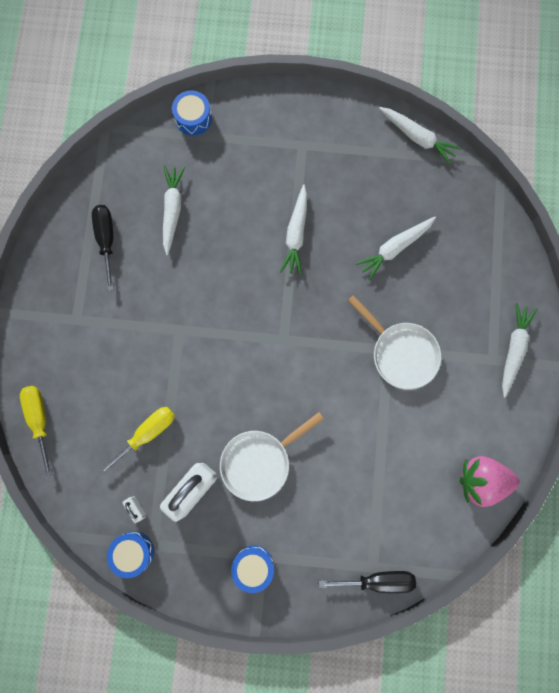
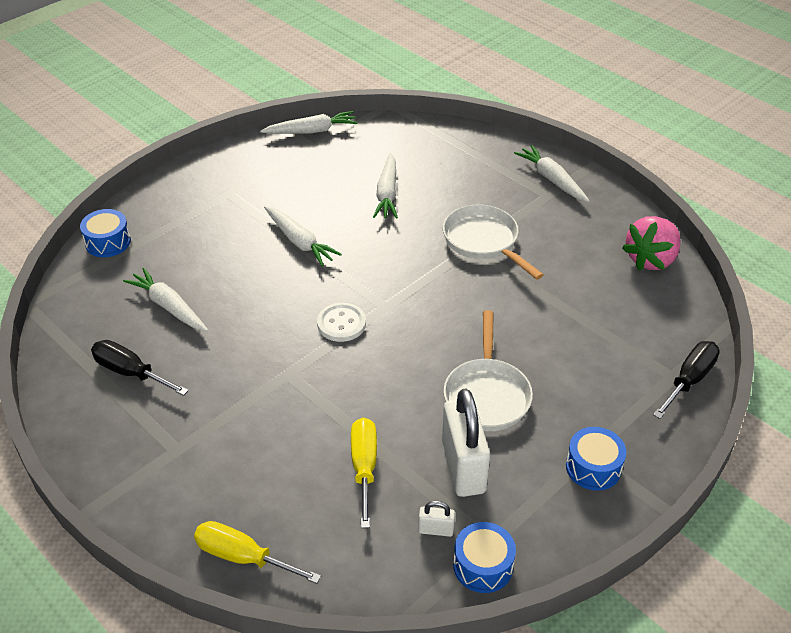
camera: 50 degrees left, 35 degrees down
white pan [348,295,441,390] -> white pan turned 120 degrees counterclockwise [443,205,544,280]
none -> white button [317,303,366,342]

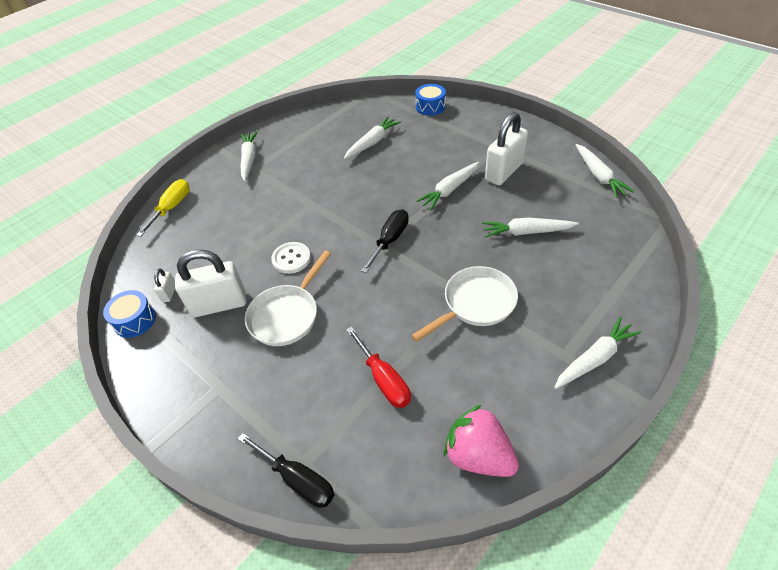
camera: 90 degrees right, 5 degrees up
black screwdriver [91,340,189,396] -> black screwdriver moved to [361,209,409,273]
white button [317,303,366,342] -> white button moved to [271,242,311,274]
yellow screwdriver [351,418,377,528] -> none
white pan [444,310,533,431] -> white pan turned 60 degrees counterclockwise [245,251,331,346]
blue drum [566,427,626,491] -> none
none -> white carrot [241,131,258,181]
none -> red screwdriver [346,327,411,408]
none -> white padlock [485,112,528,185]

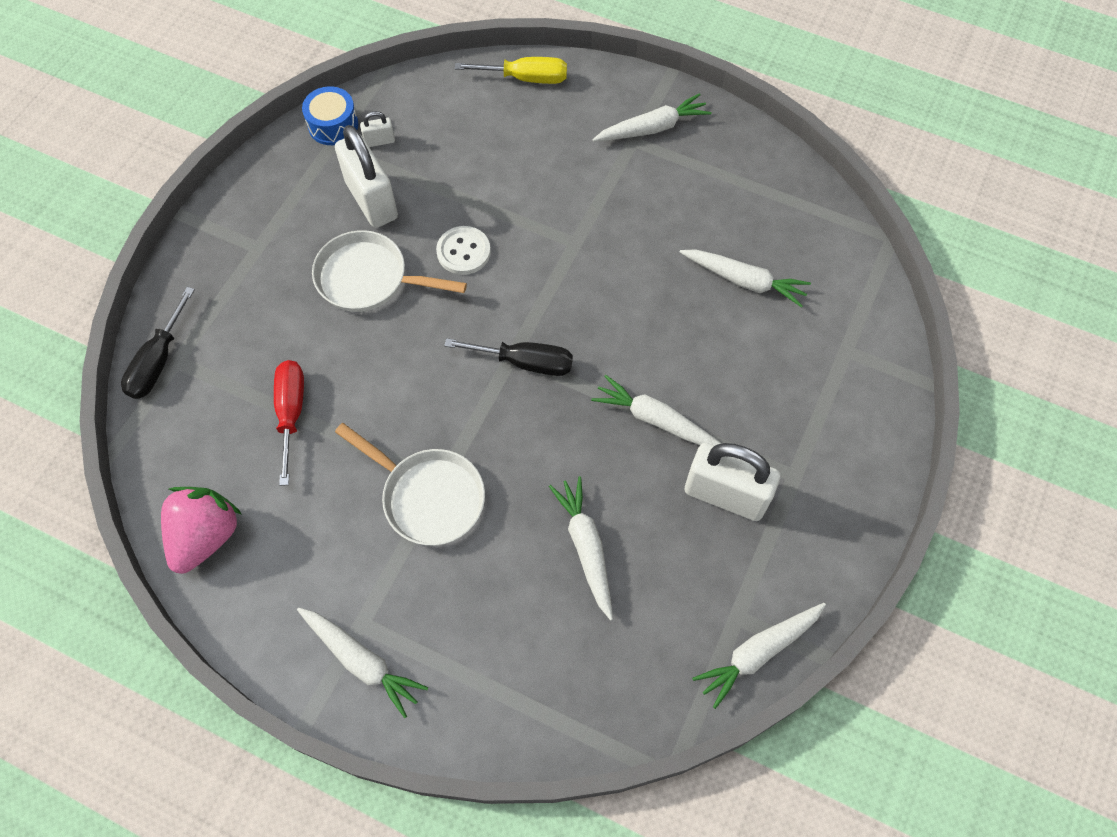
camera: 70 degrees right, 15 degrees up
red screwdriver [346,327,411,408] -> red screwdriver turned 135 degrees clockwise [274,360,304,486]
blue drum [415,84,446,116] -> none

